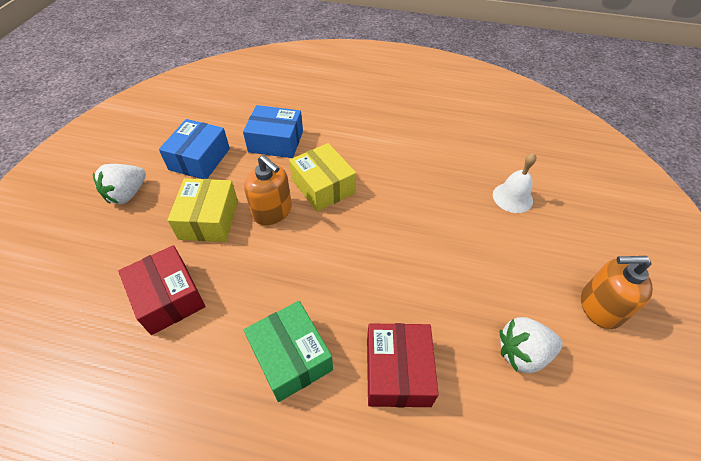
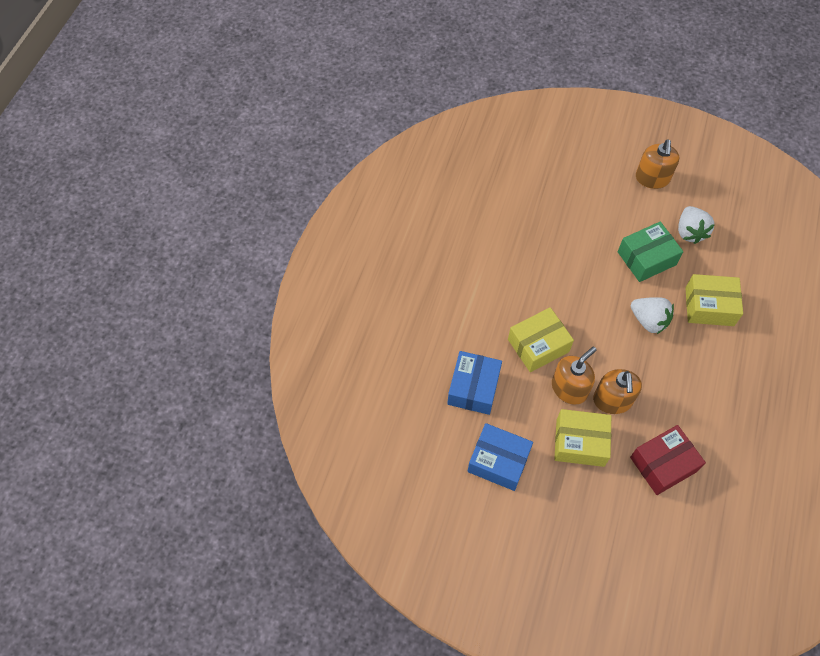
camera: 85 degrees left, 10 degrees up
white strawberry [93,164,146,204] -> white strawberry moved to [631,297,674,334]
green box [244,301,333,402] -> green box moved to [618,222,683,282]
red box [367,323,439,407] -> yellow box [685,274,743,326]
white bell [493,153,536,213] -> none
none -> orange soap dispenser [593,369,642,414]

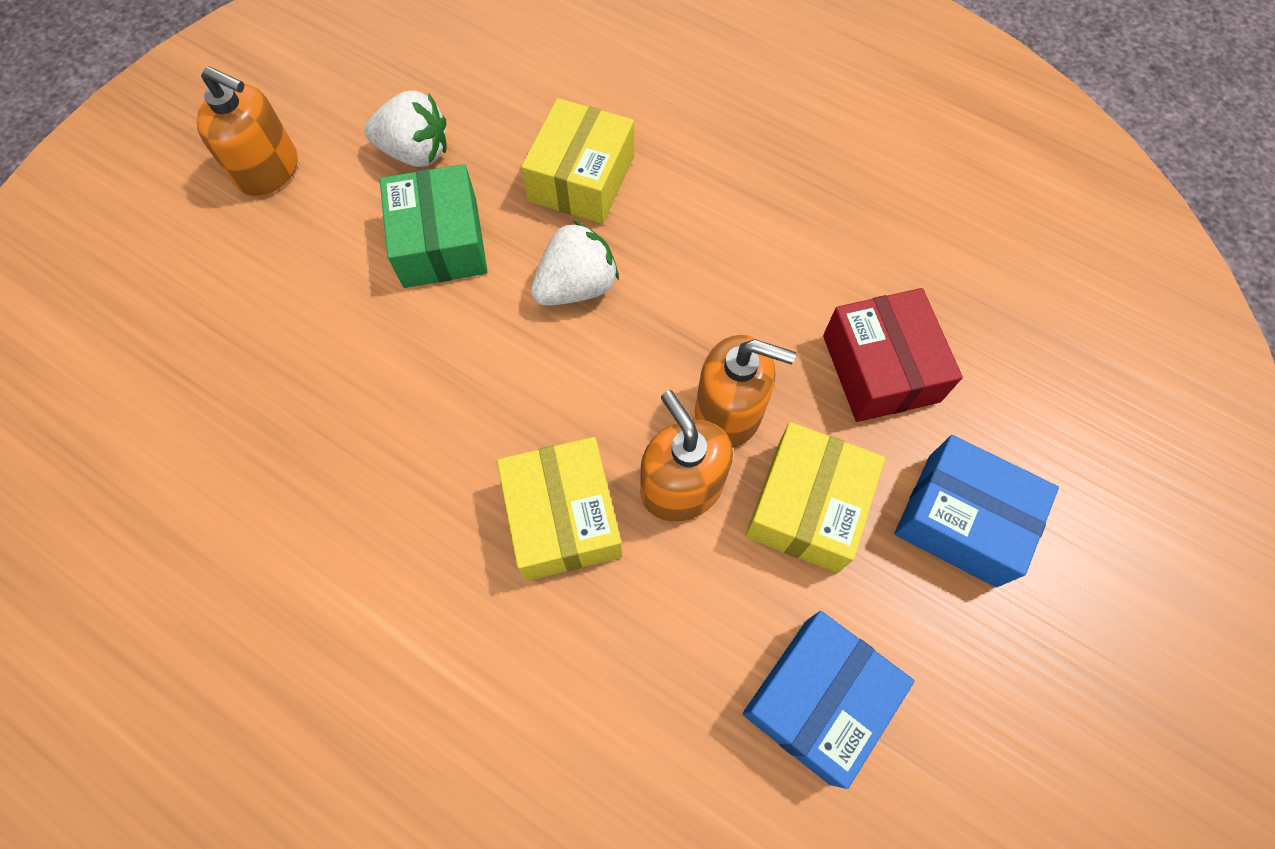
camera: 75 degrees left, 5 degrees up
blue box [447,351,502,415] -> blue box moved to [894,435,1059,587]

